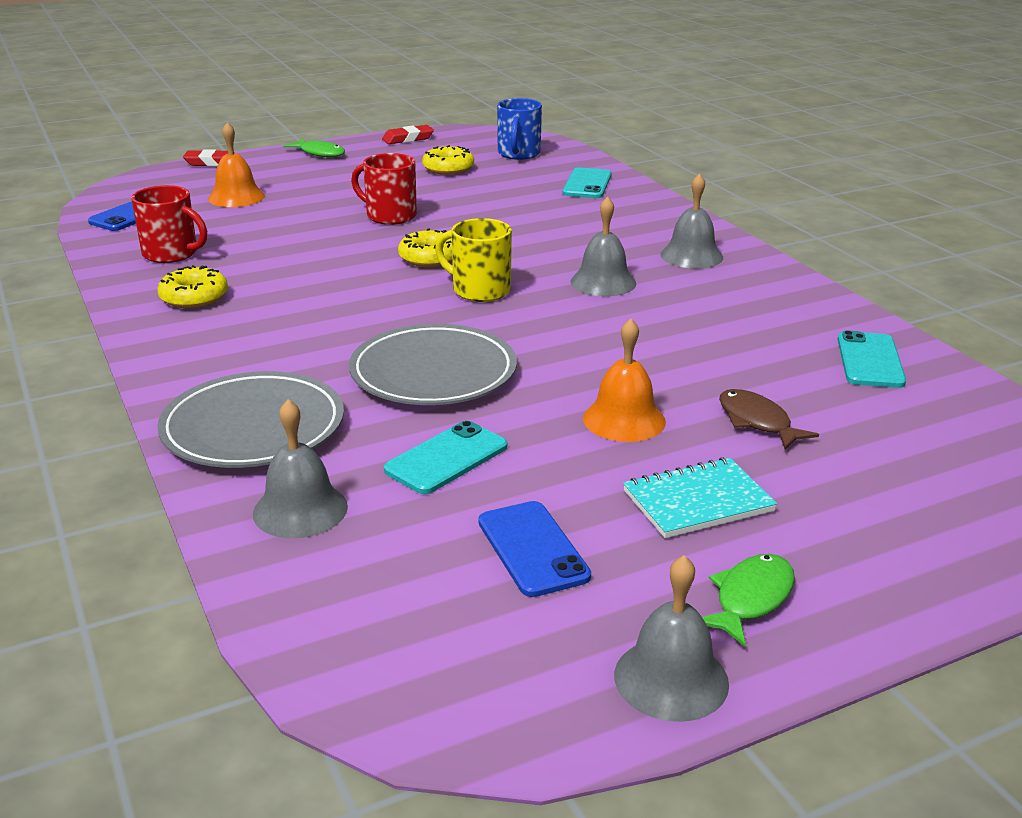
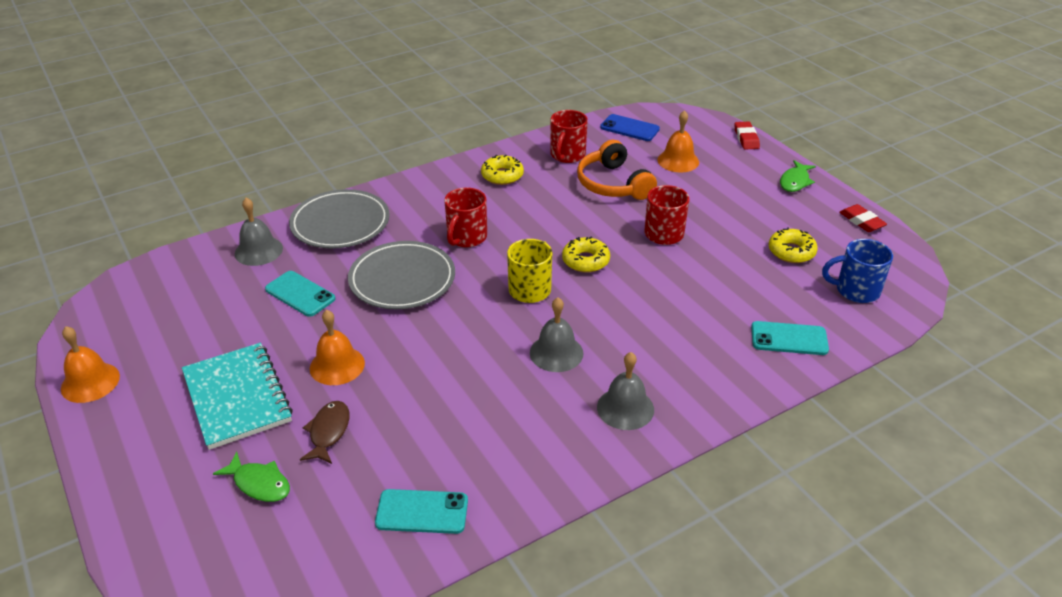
camera: 85 degrees right, 10 degrees up
blue phone [478,501,591,597] -> none
grey bell [614,555,729,722] -> orange bell [61,326,120,403]
turquoise notebook [623,457,777,538] -> turquoise notebook [182,343,293,450], size x1.51
green fish [702,554,795,647] -> green fish moved to [213,452,290,502]
brown fish [719,389,819,450] -> brown fish turned 45 degrees counterclockwise [300,401,349,464]
none -> red mug [444,187,487,247]
none -> orange headphones [577,140,657,200]

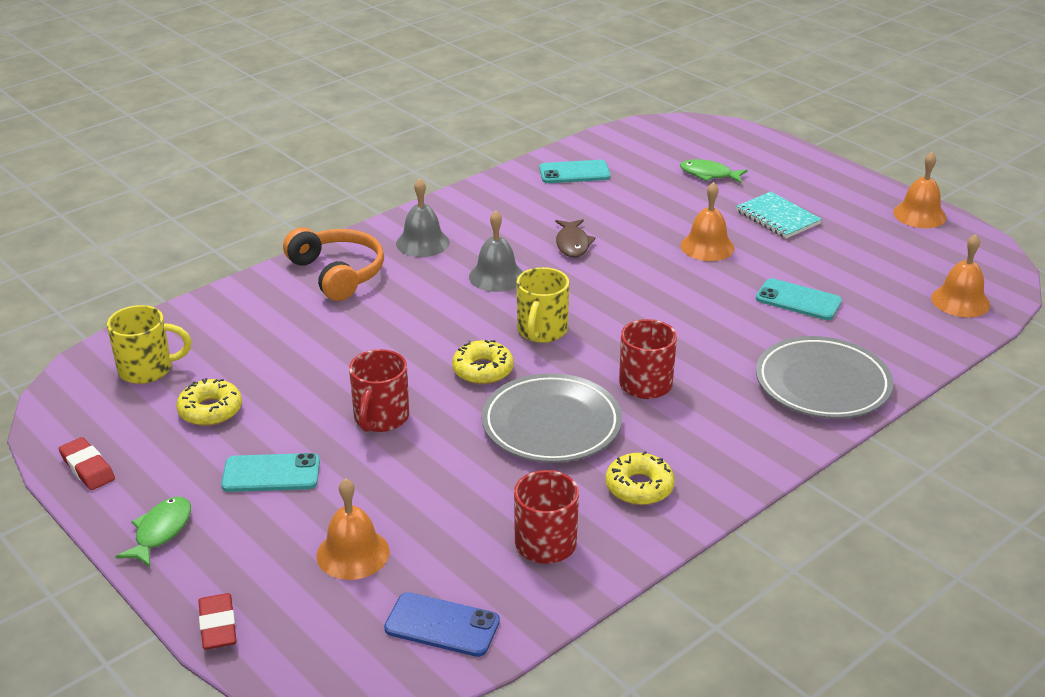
camera: 170 degrees right, 5 degrees down
turquoise notebook [182,343,293,450] -> turquoise notebook [736,192,822,239], size x0.66
grey bell [235,198,283,266] -> none
brown fish [300,401,349,464] -> brown fish moved to [555,219,596,257]
grey plate [348,241,455,309] -> grey plate moved to [481,373,622,463]
orange headphones [577,140,657,200] -> orange headphones moved to [283,227,384,301]
turquoise phone [751,321,829,355] -> turquoise phone moved to [221,453,320,492]
blue mug [822,239,893,303] -> yellow mug [107,305,192,384]
none -> orange bell [931,234,990,317]

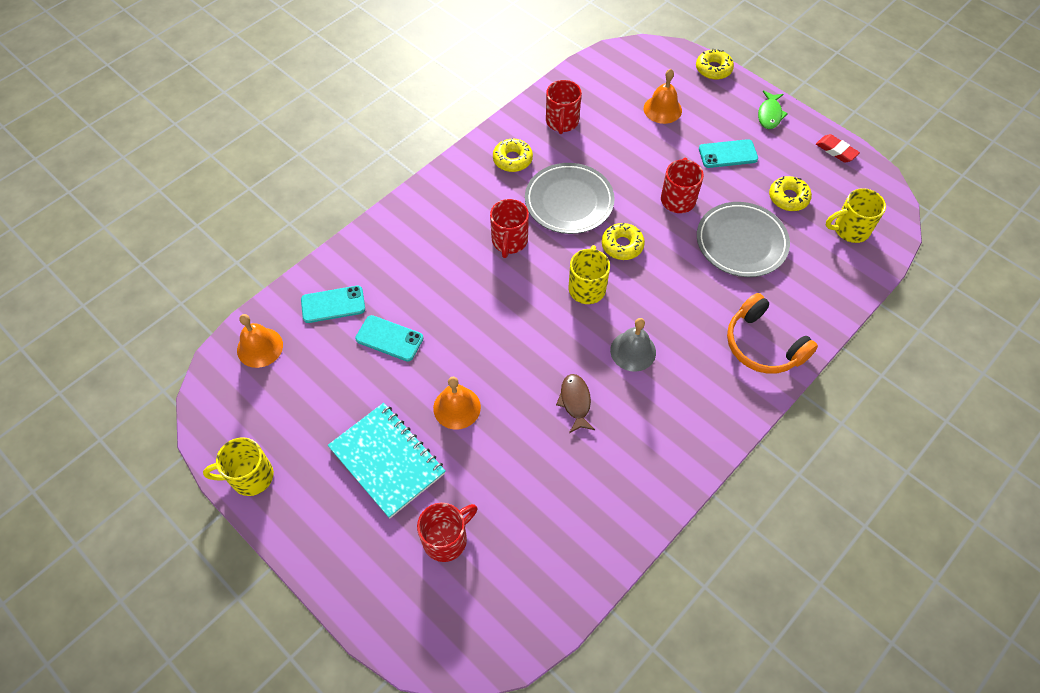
camera: 175 degrees right, 25 degrees up
red eraser [198,593,237,650] -> yellow donut [696,49,734,80]
blue phone [384,592,500,657] -> none
grey bell [396,178,450,257] -> none
turquoise phone [539,160,611,183] -> turquoise phone moved to [301,286,365,323]
green fish [680,159,748,183] -> red mug [417,503,477,562]
turquoise notebook [736,192,822,239] -> turquoise notebook [328,403,445,519], size x1.51
grey plate [756,336,893,419] -> grey plate moved to [697,202,790,277]
orange bell [893,152,946,228] -> yellow mug [203,437,274,496]

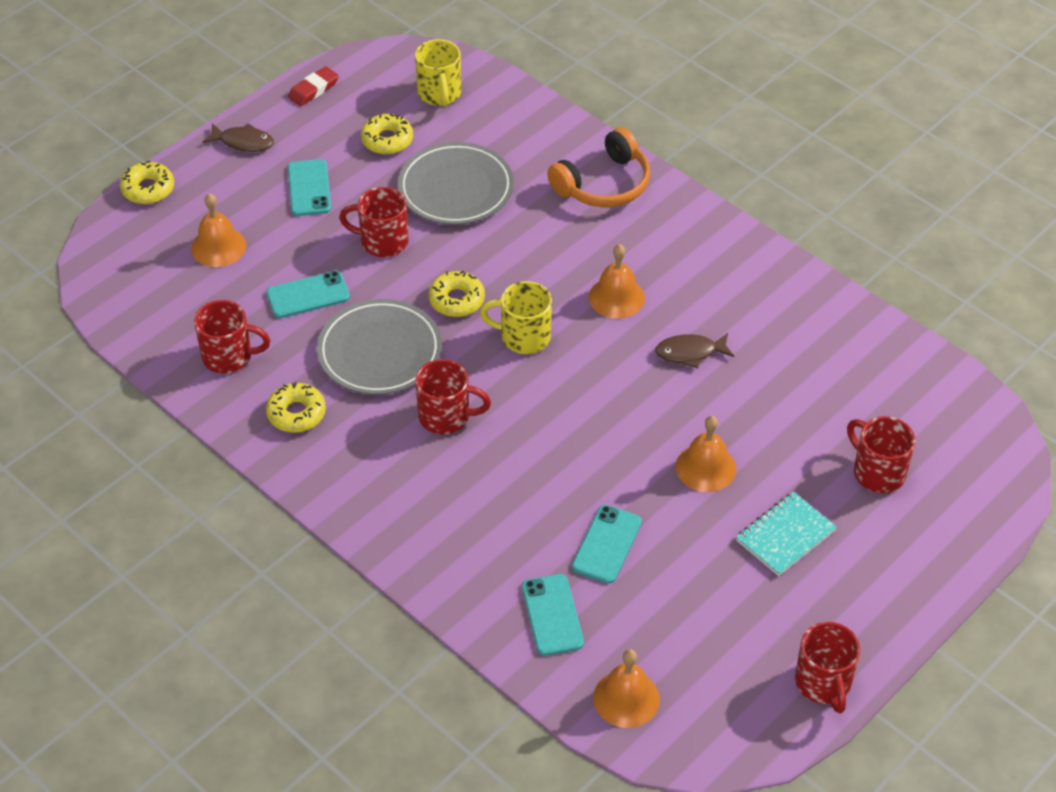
camera: 90 degrees left, 10 degrees down
yellow mug [203,437,274,496] -> red mug [795,622,860,713]
turquoise notebook [328,403,445,519] -> turquoise notebook [736,492,837,576], size x0.66
grey bell [610,318,656,372] -> orange bell [589,244,645,319]
green fish [758,90,788,129] -> brown fish [202,123,274,152]
none -> turquoise phone [266,271,350,318]

